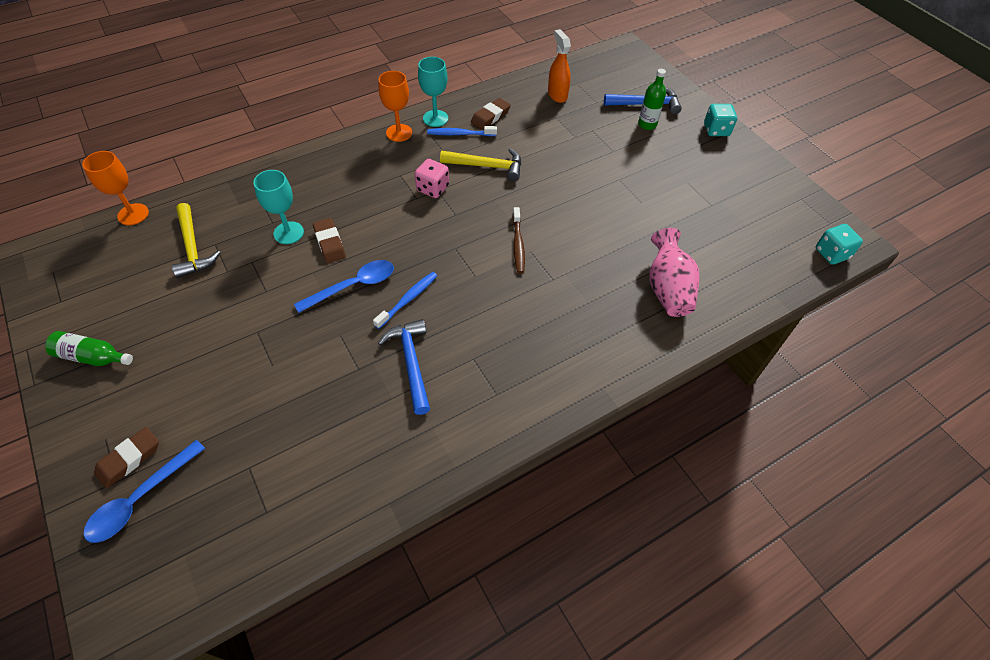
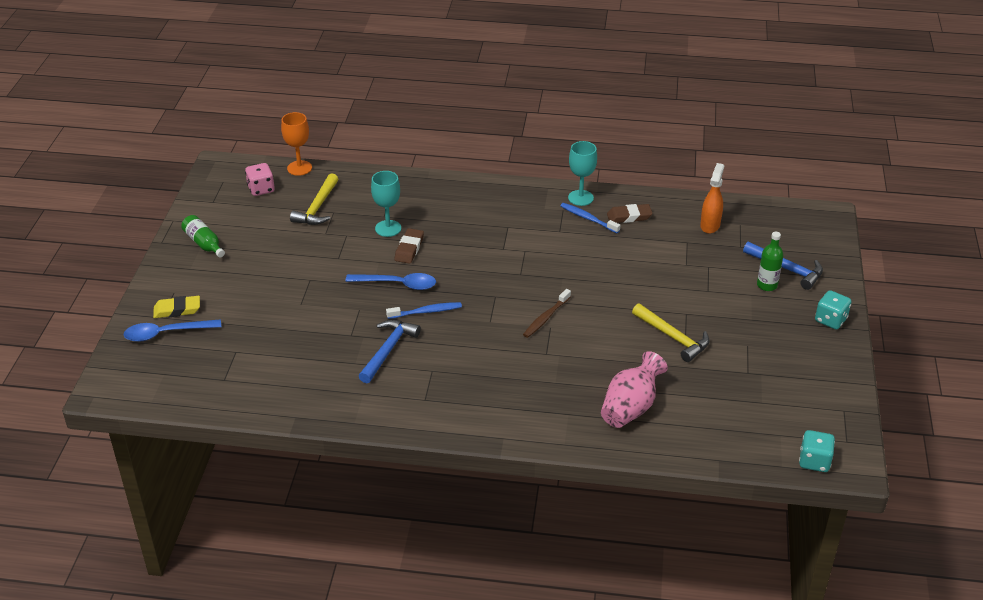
camera: 40 degrees right, 15 degrees down
brown eraser [94,427,159,489] -> yellow eraser [153,296,200,318]
orange goblet [378,71,412,142] -> none
pink dice [415,159,449,198] -> pink dice moved to [245,163,275,196]
yellow hammer [440,148,521,181] -> yellow hammer moved to [632,303,709,362]

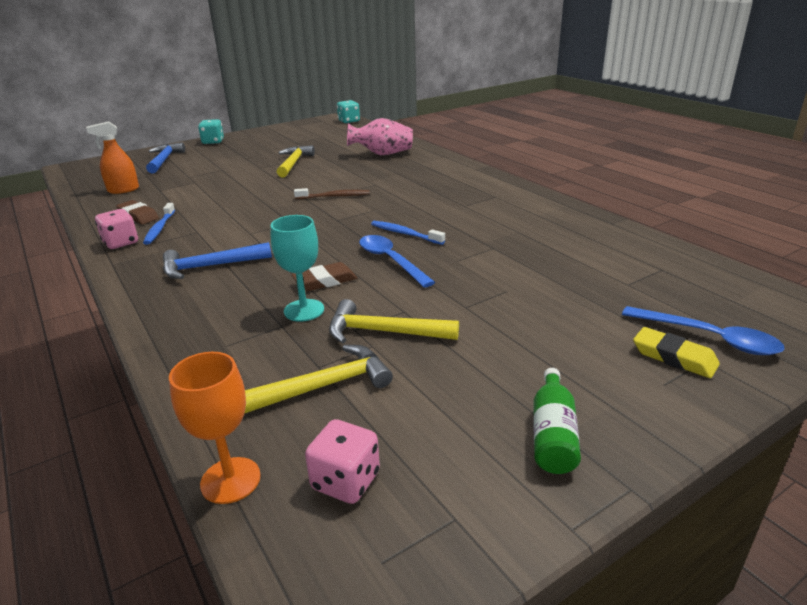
camera: 130 degrees left, 10 degrees down
blue hammer [359,320,421,383] -> blue hammer moved to [163,242,272,279]
turquoise goblet [568,141,597,206] -> pink dice [95,209,138,249]
green bottle [757,232,783,291] -> none
none -> yellow hammer [329,299,459,343]

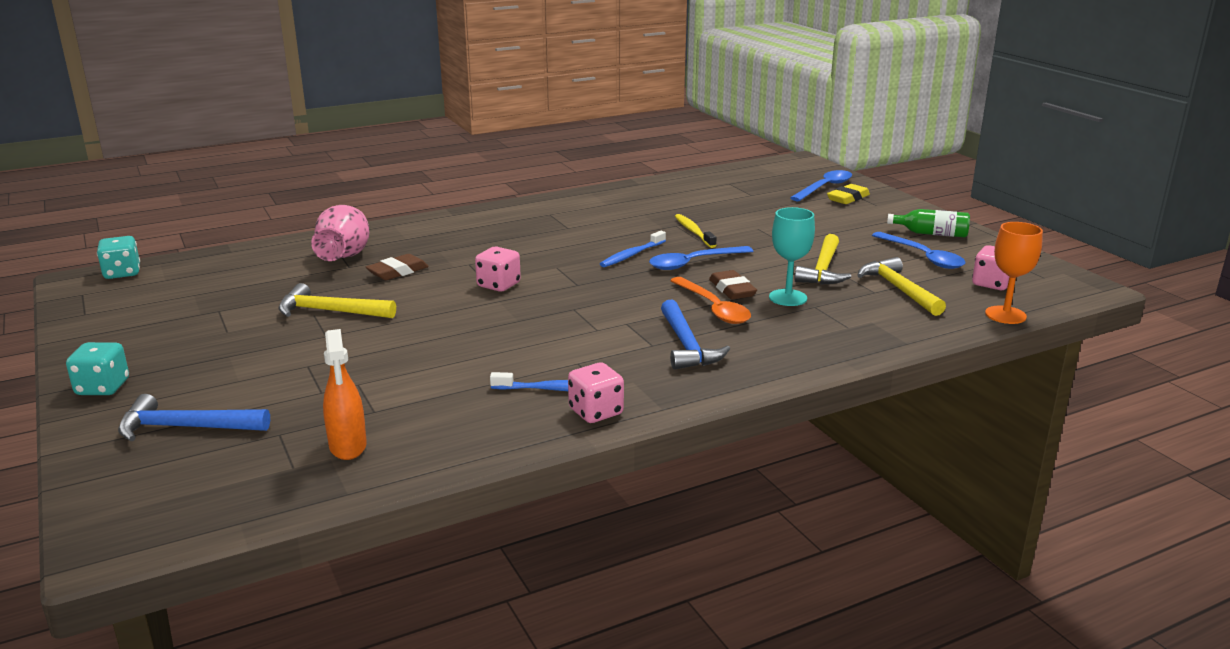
camera: 85 degrees left, 5 degrees down
brown eraser [116,200,159,224] -> brown eraser moved to [366,254,429,280]
brown toothbrush [294,188,370,199] -> pink dice [475,246,521,292]
none -> orange spoon [670,277,751,324]
none -> yellow toothbrush [675,214,717,248]
none -> blue spoon [872,232,966,269]

